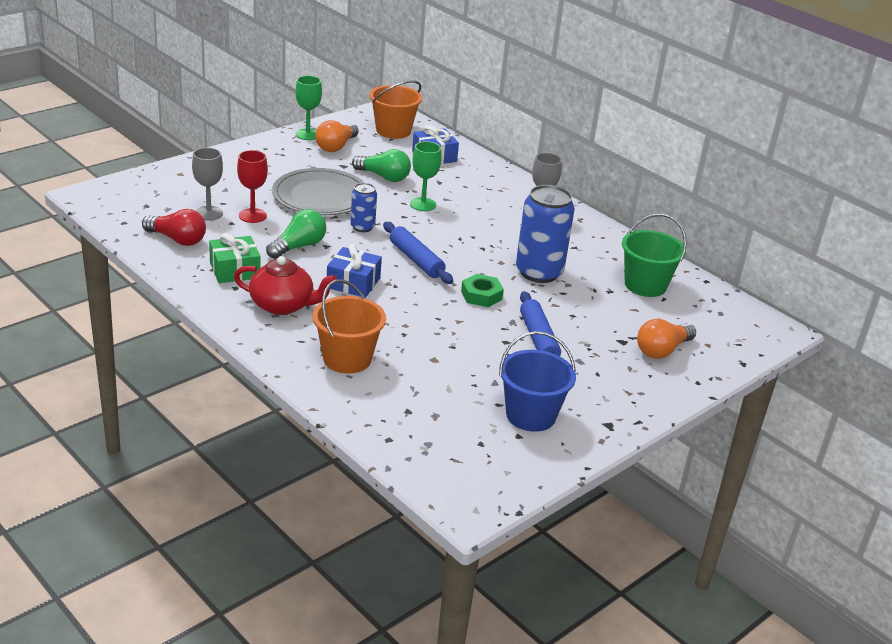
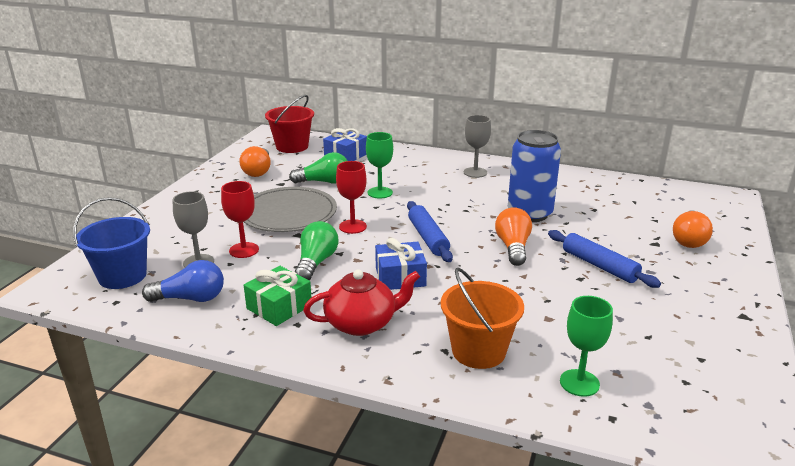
camera: 25 degrees left, 5 degrees down
red light bulb [142,209,206,246] -> blue light bulb [142,260,224,302]
green goblet [295,76,322,140] -> green goblet moved to [560,296,613,397]
blue can [350,183,377,232] -> red goblet [336,161,367,234]
orange bucket [369,80,422,139] -> red bucket [265,95,314,153]
blue rolling pin [383,222,453,284] -> blue rolling pin turned 45 degrees clockwise [407,201,453,262]
green nut [461,274,504,307] -> orange light bulb [495,207,532,266]
blue bucket [499,331,576,432] -> blue bucket moved to [73,197,150,289]
green bucket [622,214,687,297] -> none

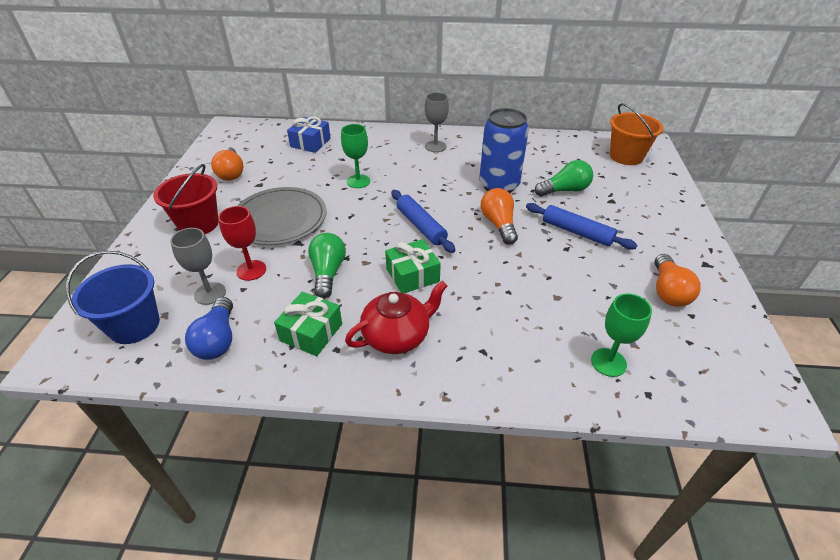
camera: 15 degrees left, 15 degrees up
blue light bulb [142,260,224,302] -> blue light bulb turned 105 degrees clockwise [185,297,233,360]
red bucket [265,95,314,153] -> red bucket moved to [153,164,219,234]
green light bulb [289,152,348,184] -> green light bulb moved to [535,160,593,196]
red goblet [336,161,367,234] -> none
blue gift [375,238,427,290] -> green gift [385,239,441,293]
orange bucket [441,268,524,369] -> orange bucket moved to [610,103,663,165]
orange light bulb [673,211,713,248] -> orange light bulb moved to [655,254,701,307]

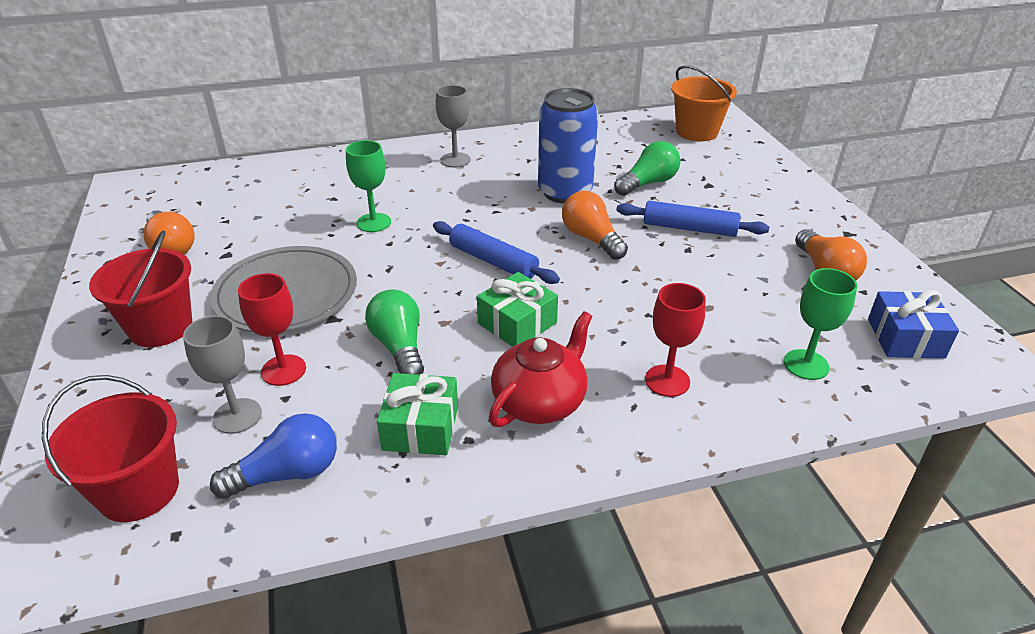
camera: 20 degrees left, 5 degrees down
blue bucket [66,251,160,344] -> red bucket [42,375,179,522]
blue light bulb [185,297,233,360] -> blue light bulb turned 90 degrees counterclockwise [210,413,337,499]
blue gift [287,117,331,153] -> blue gift moved to [868,290,959,359]
none -> red goblet [645,283,706,397]

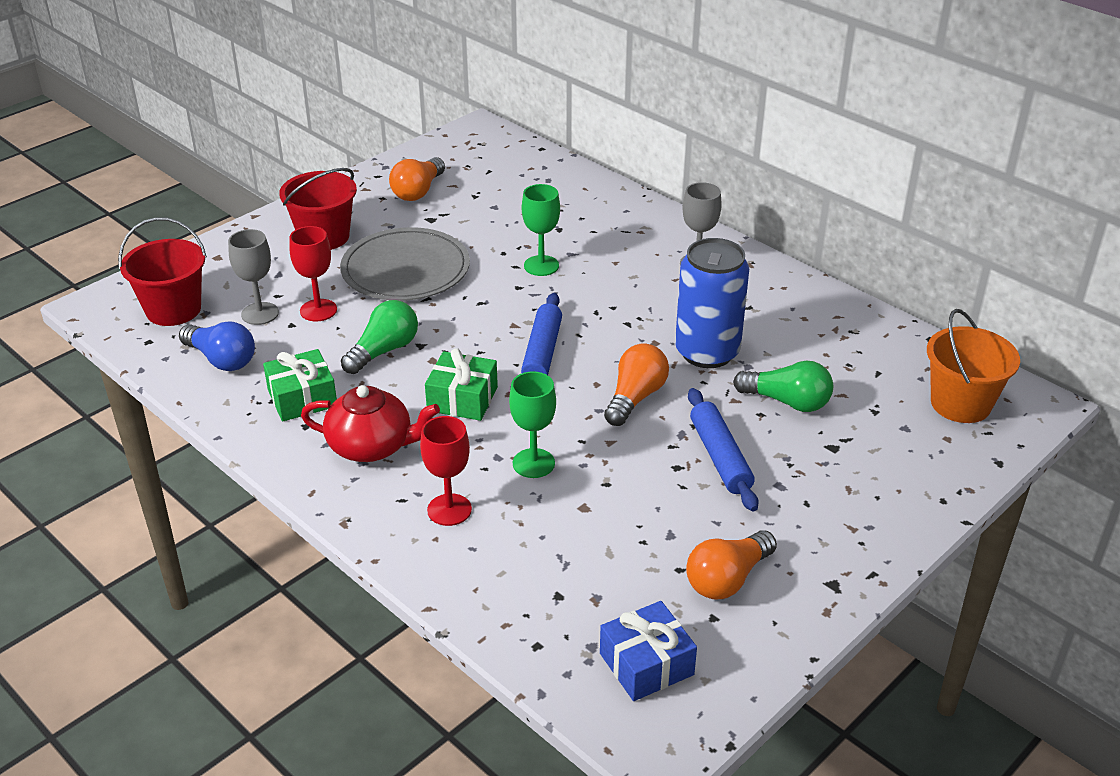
camera: 60 degrees right, 0 degrees up
green goblet [784,268,857,380] -> green goblet moved to [509,371,556,478]

